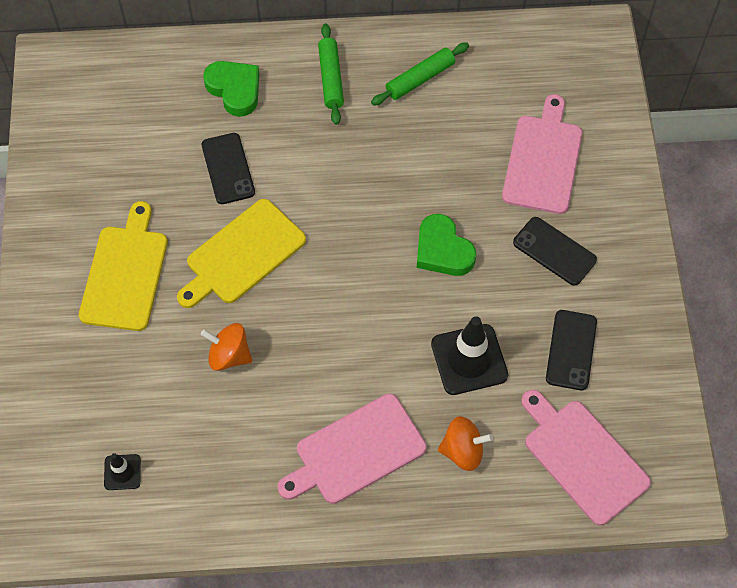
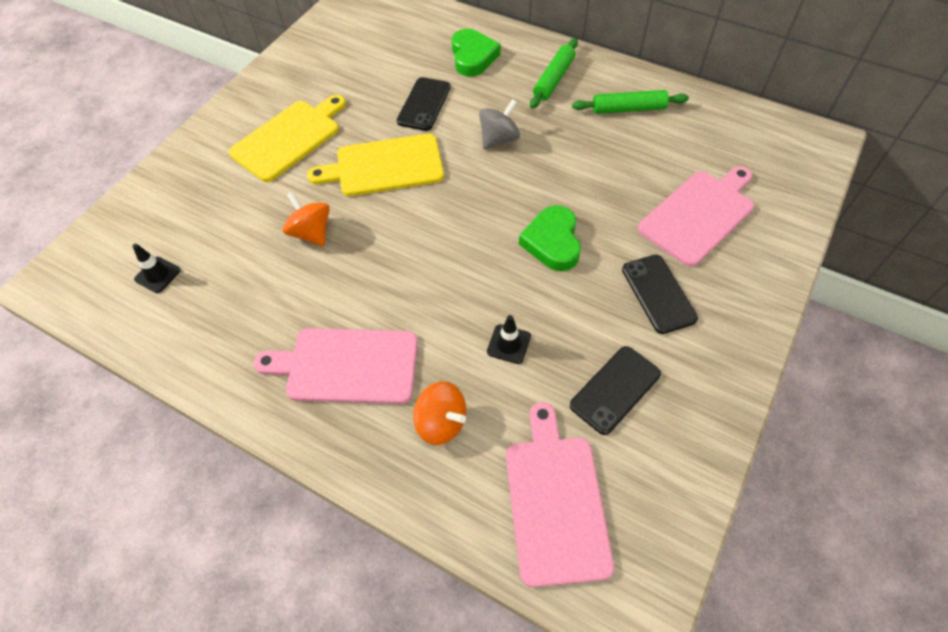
camera: 35 degrees right, 5 degrees down
black traffic cone [431,316,508,395] -> black traffic cone [487,315,531,364], size x0.52
none -> grey spinning top [479,99,520,150]

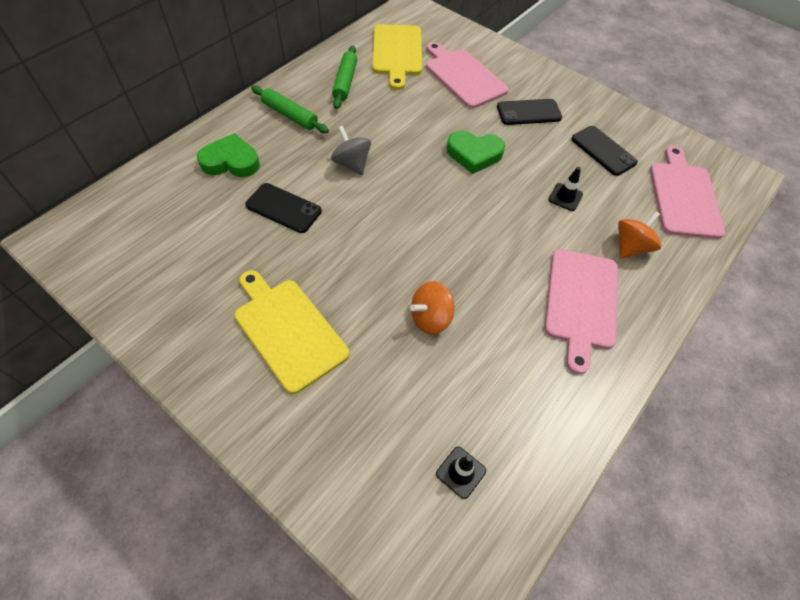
camera: 85 degrees left, 0 degrees up
yellow cutting board [307,134,444,196] -> yellow cutting board moved to [372,24,422,90]
pink cutting board [506,402,614,587] -> pink cutting board turned 90 degrees clockwise [650,146,725,239]

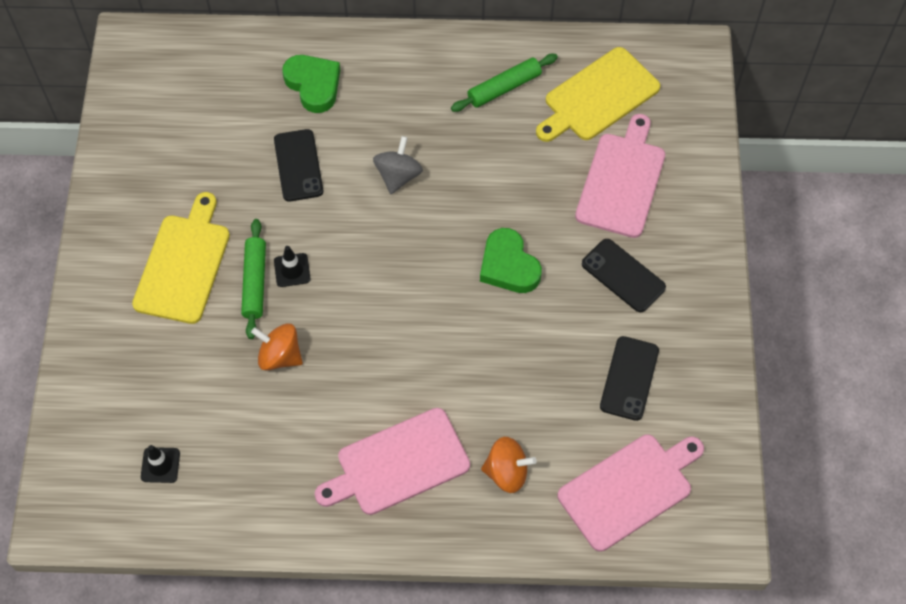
camera: 55 degrees right, 5 degrees up
green rolling pin [251,85,329,133] -> green rolling pin moved to [241,219,266,339]
black traffic cone [548,167,583,211] -> black traffic cone moved to [274,246,311,287]

